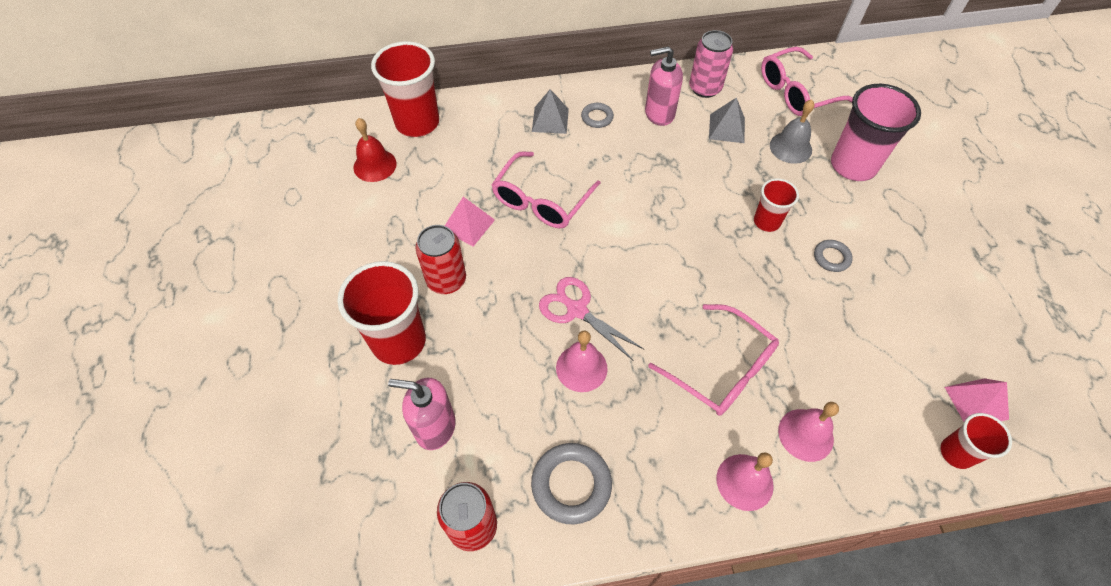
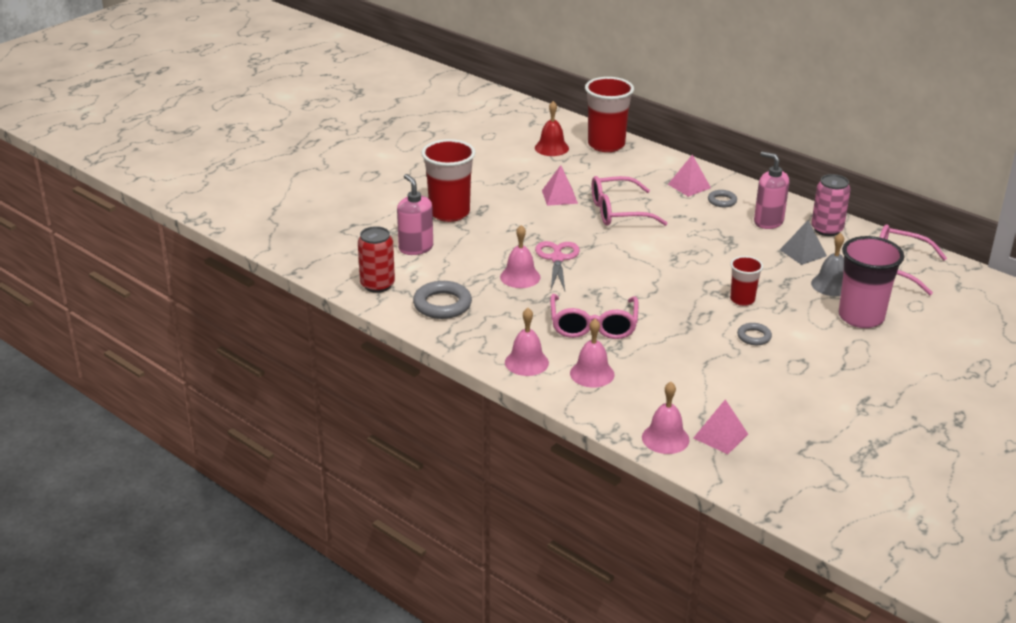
camera: 50 degrees right, 25 degrees down
red can [415,225,466,294] -> none
grey pyramid [532,89,569,134] -> pink pyramid [668,155,711,197]
red cup [940,413,1012,469] -> pink bell [642,382,690,454]

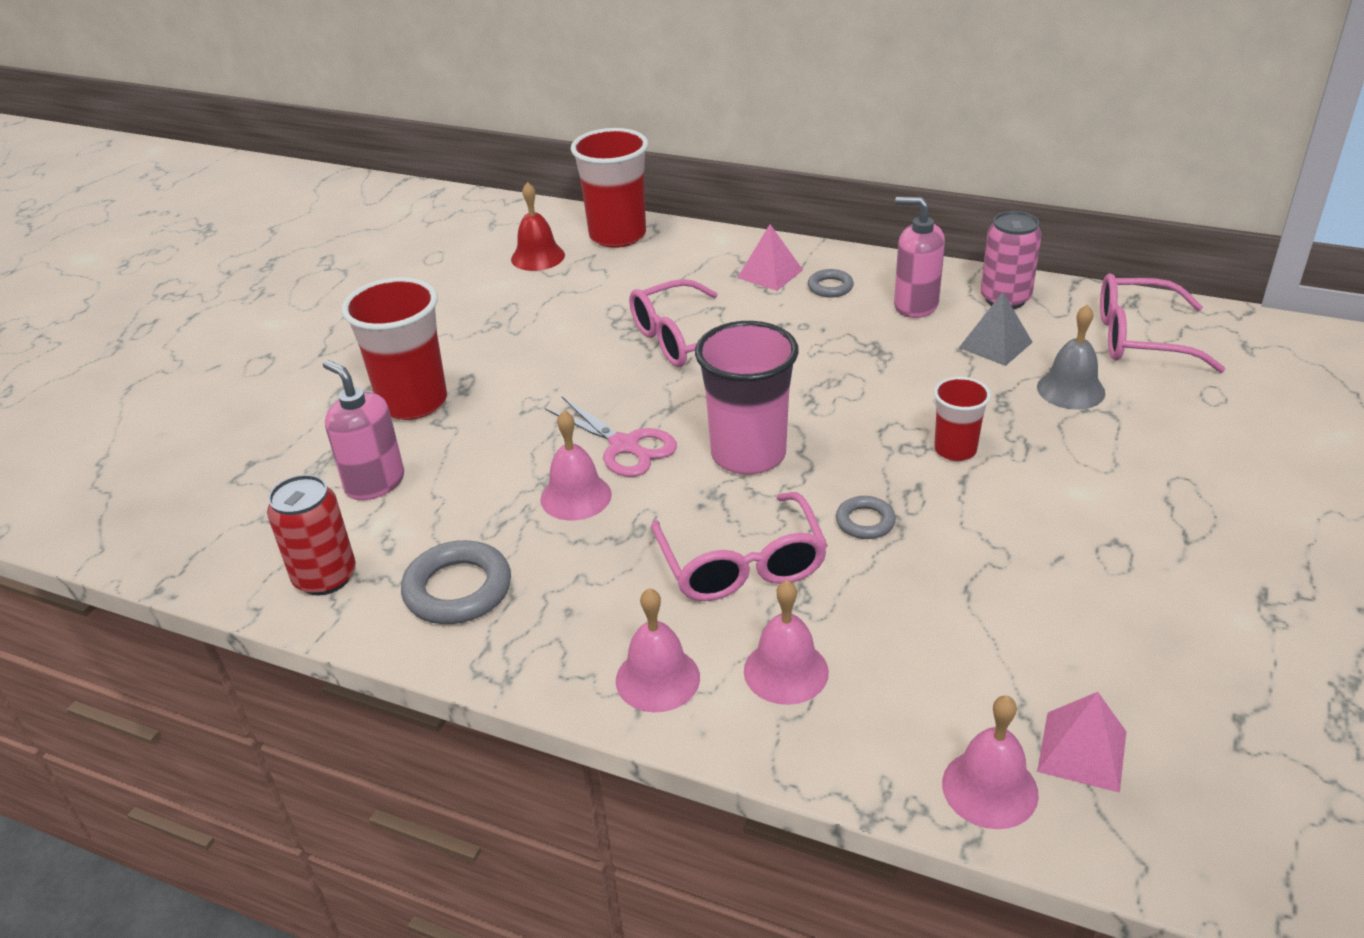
camera: 15 degrees left, 5 degrees up
pink scissors [535,241,580,291] -> pink scissors turned 150 degrees clockwise [545,397,677,477]
pink pyramid [542,165,578,206] -> none
grey ring [737,323,772,345] -> grey ring moved to [836,496,896,539]
pink cup [839,236,904,328] -> pink cup moved to [695,321,799,475]

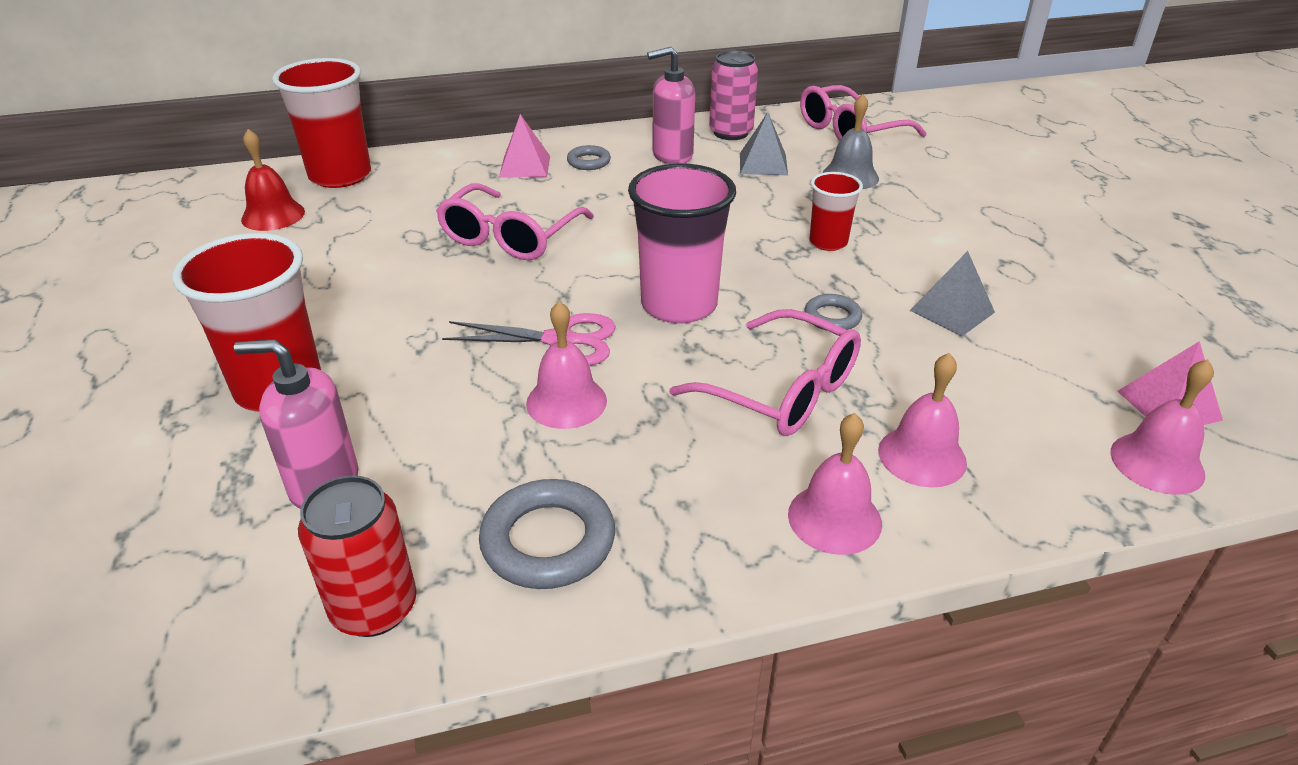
camera: 40 degrees left, 0 degrees up
none -> grey pyramid [910,251,995,336]

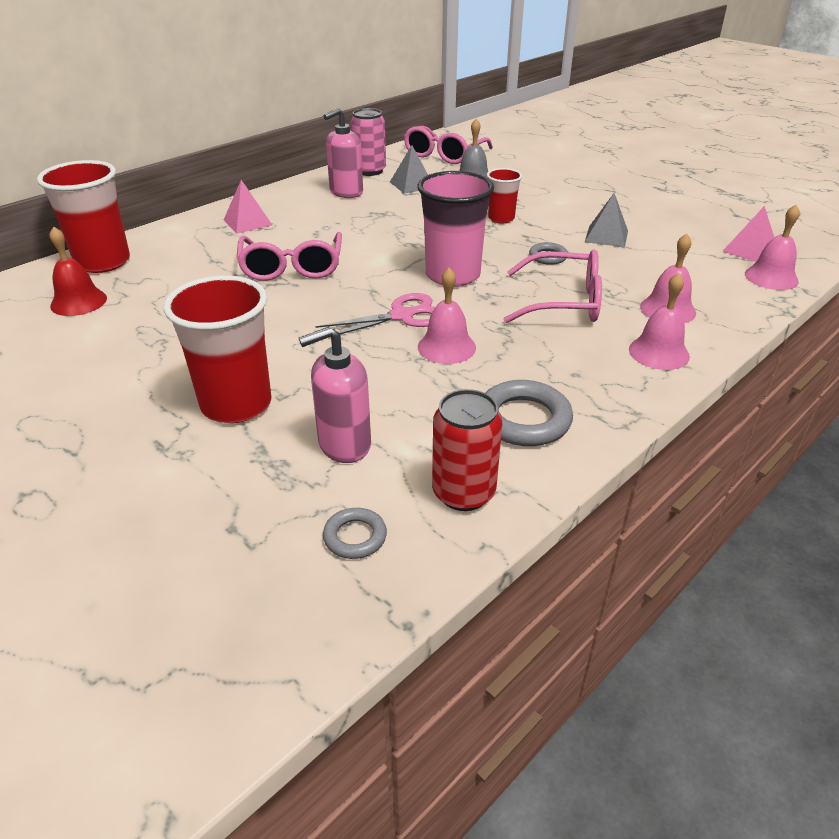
camera: 30 degrees left, 0 degrees up
grey ring [567,145,611,170] -> grey ring moved to [323,508,387,559]

